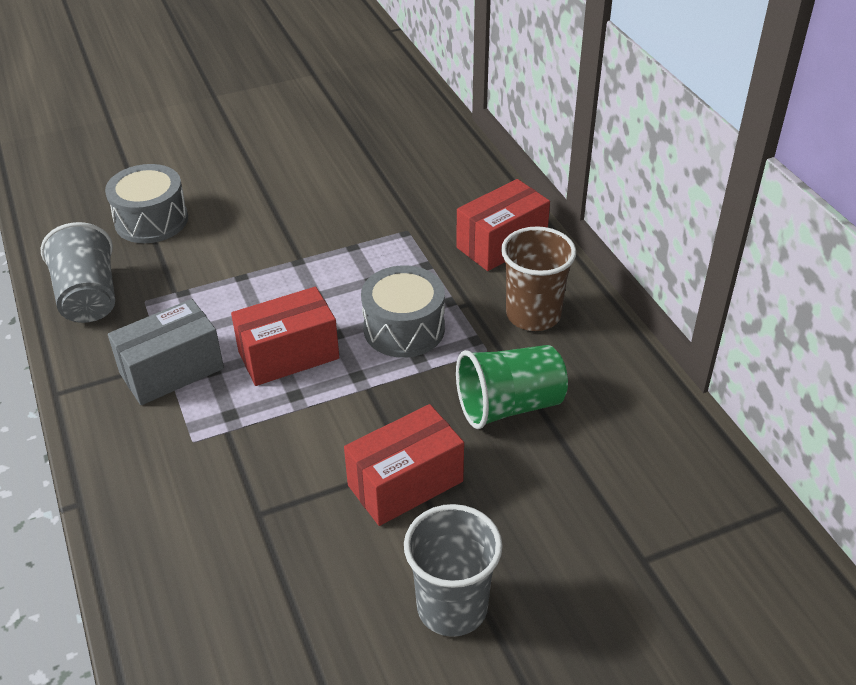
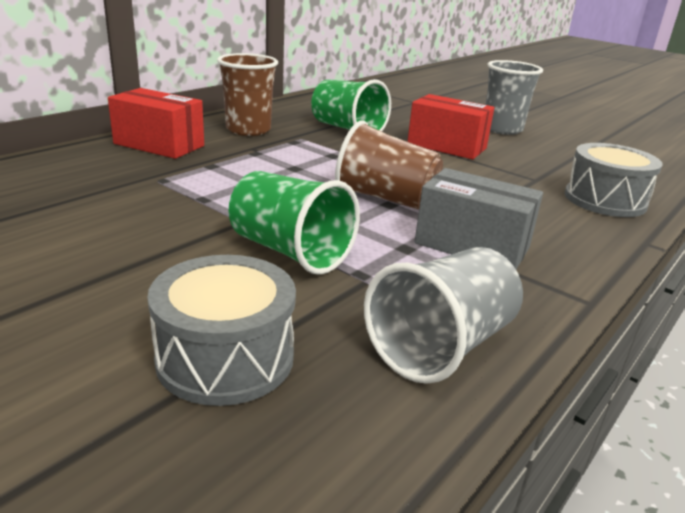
camera: 120 degrees left, 15 degrees down
red box [231,287,339,386] -> brown cup [335,121,443,210]
grey drum [361,266,445,358] -> grey drum moved to [565,143,663,217]
none -> green cup [229,171,360,275]

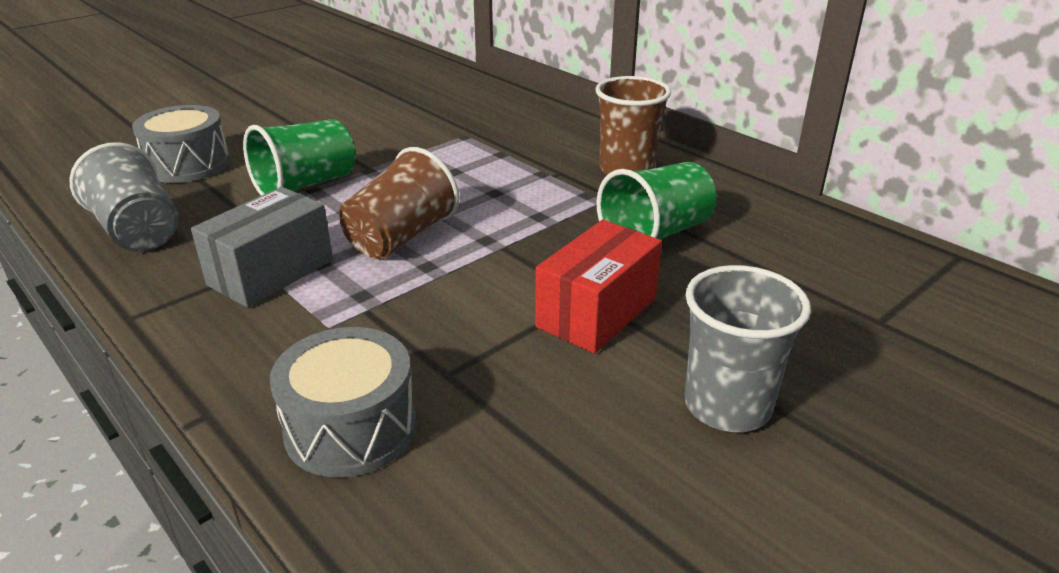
camera: 100 degrees right, 5 degrees up
red box [108,88,204,159] -> none

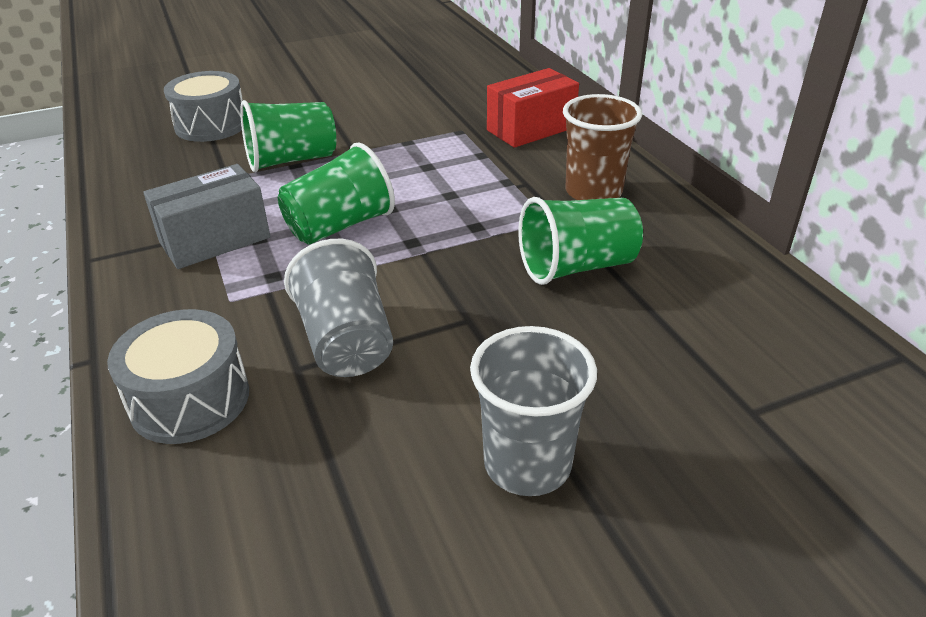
camera: 20 degrees right, 5 degrees up
grey cup [69,142,179,252] -> grey cup moved to [284,239,393,377]
brown cup [339,147,459,259] -> green cup [278,142,395,245]
red box [535,220,662,354] -> red box moved to [487,68,579,148]

